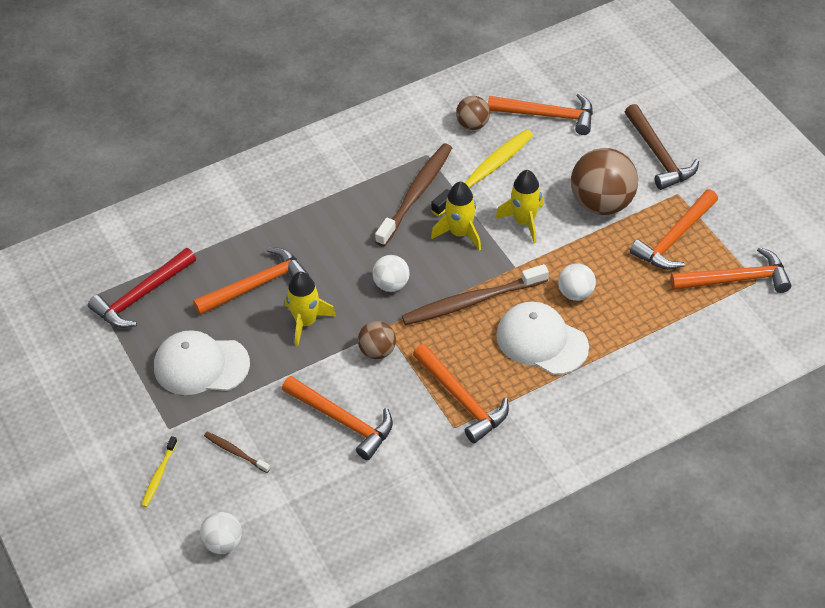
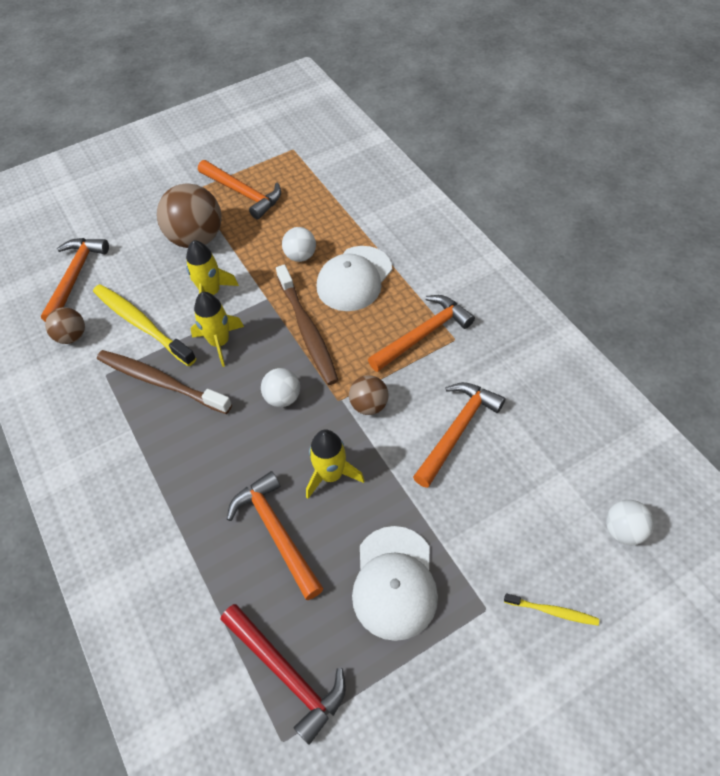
camera: 90 degrees left, 5 degrees up
brown toothbrush [204,432,270,473] -> none
brown hammer [625,104,699,190] -> none
orange hammer [671,247,791,293] -> none

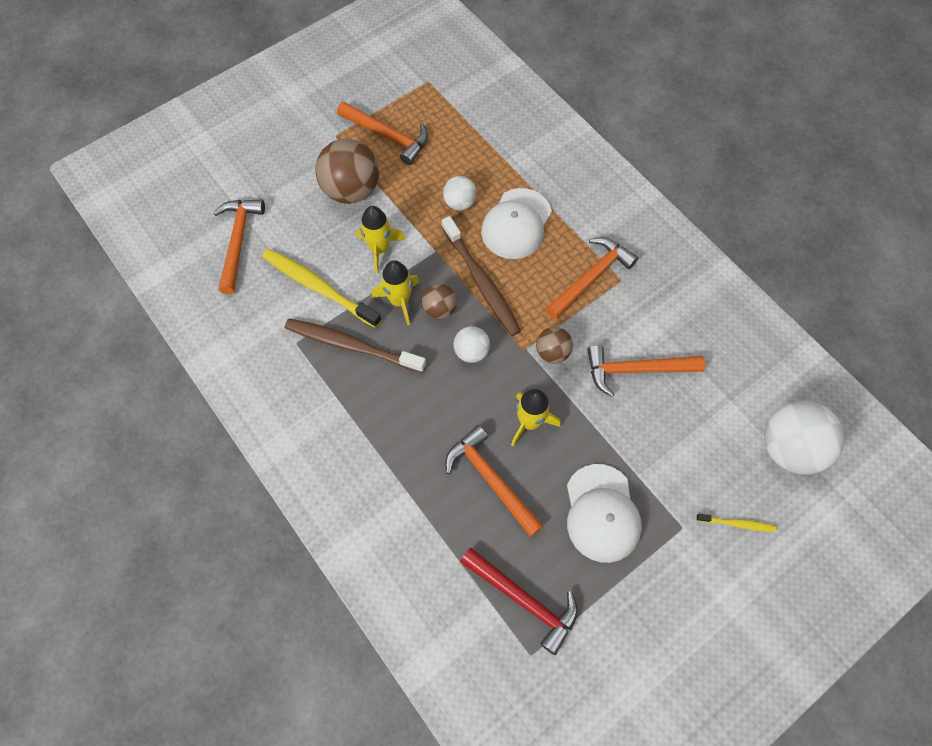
camera: 10 degrees left, 10 degrees up
brown ball [45,307,85,344] -> brown ball moved to [421,284,457,319]
orange hammer [413,382,505,488] -> orange hammer turned 120 degrees counterclockwise [587,345,705,397]
white ball [606,500,654,545] -> white ball [764,401,845,474], size x1.86

